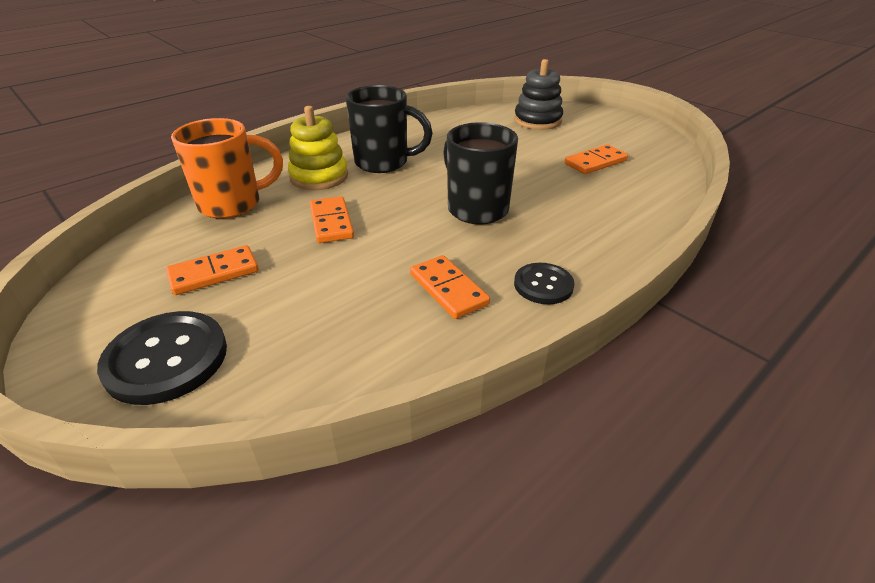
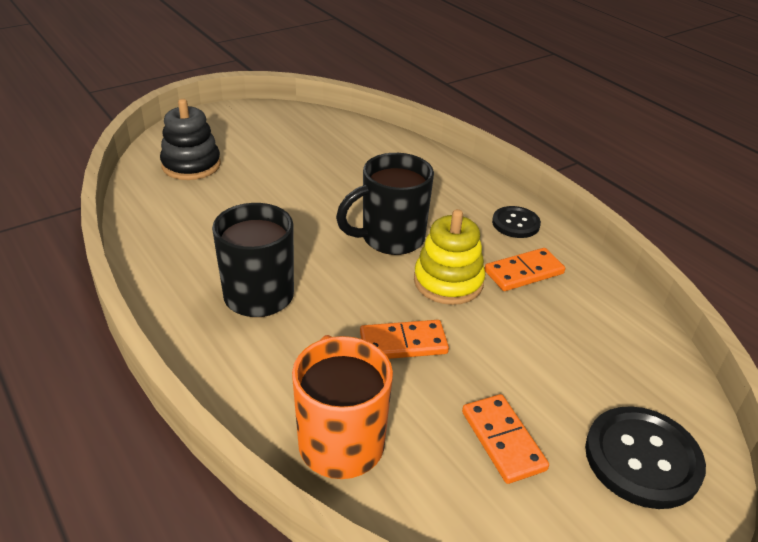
camera: 85 degrees left, 0 degrees up
yellow stacking toy [288,106,348,190] -> yellow stacking toy moved to [414,209,485,305]
orange domino [565,144,628,174] -> none

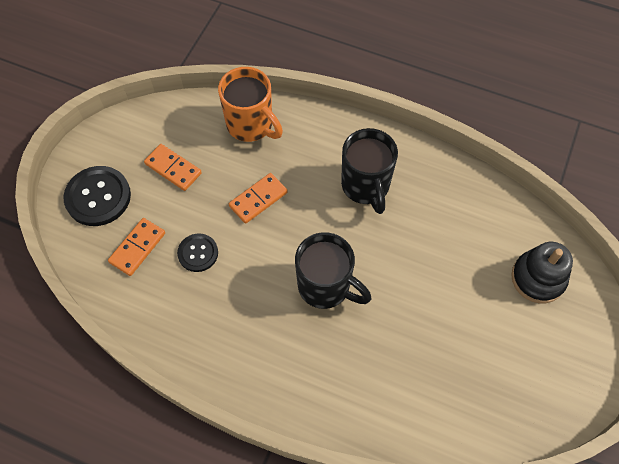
camera: 150 degrees right, 25 degrees up
black mug [336,153,434,255] -> black mug turned 90 degrees clockwise [295,232,371,309]
yellow stacking toy [414,209,485,305] -> none
orange domino [485,248,565,291] -> orange domino moved to [108,218,165,276]
black button [492,206,541,238] -> black button moved to [177,233,218,272]

